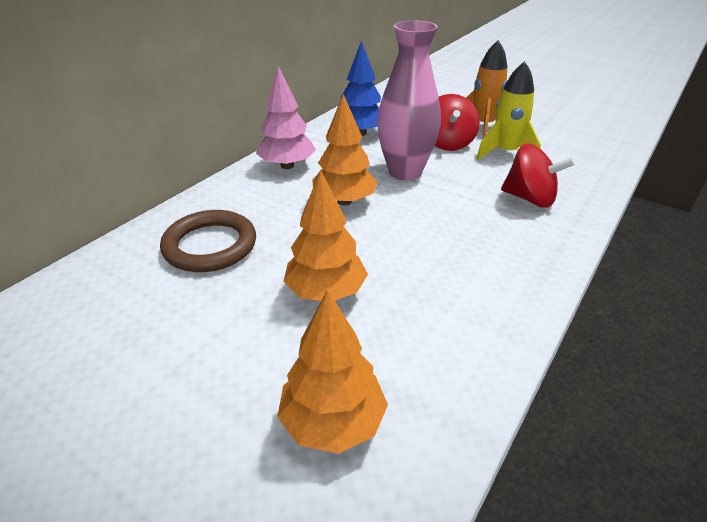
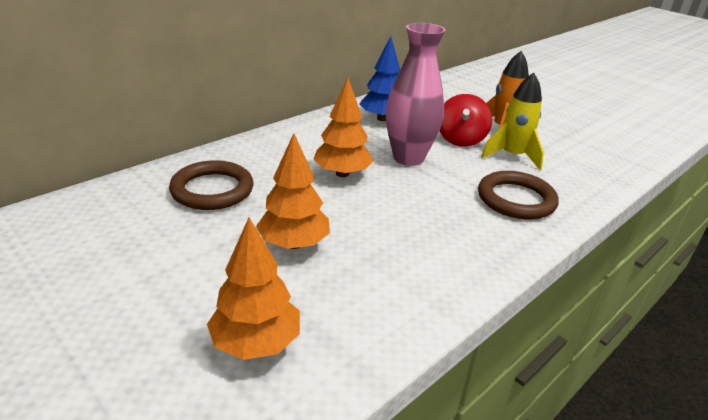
camera: 10 degrees right, 5 degrees down
pink tree [256,66,316,169] -> none
red spinning top [501,143,575,208] -> brown ring [478,171,559,220]

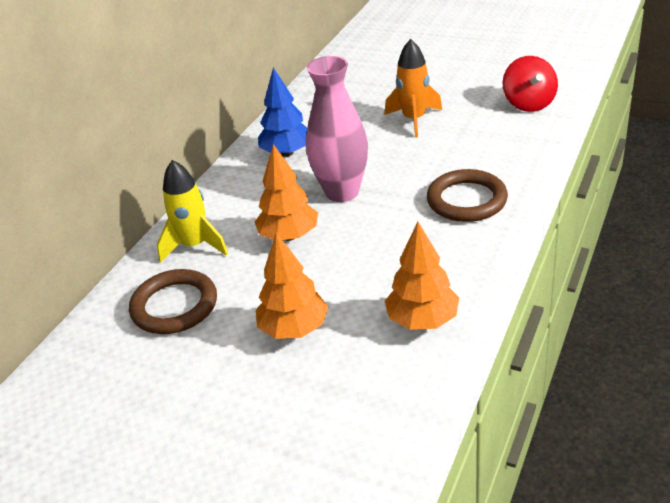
camera: 15 degrees left, 5 degrees up
orange tree [207,218,300,360] -> orange tree moved to [385,222,459,330]
red spinning top [440,94,492,147] -> red spinning top moved to [503,56,558,112]
yellow rocket [481,73,544,170] -> yellow rocket moved to [157,160,228,263]

